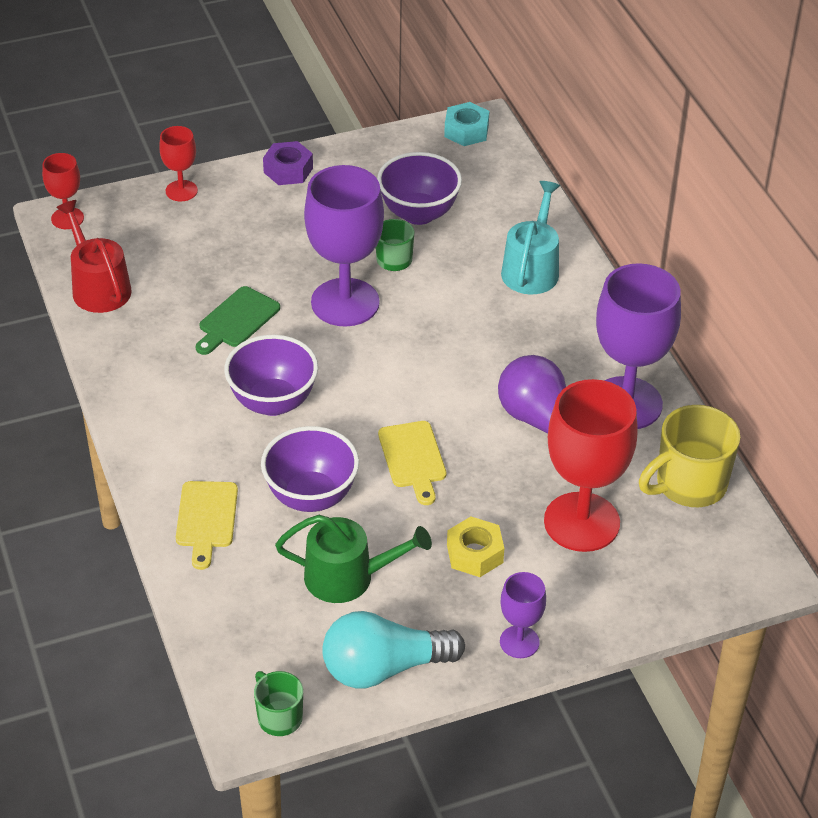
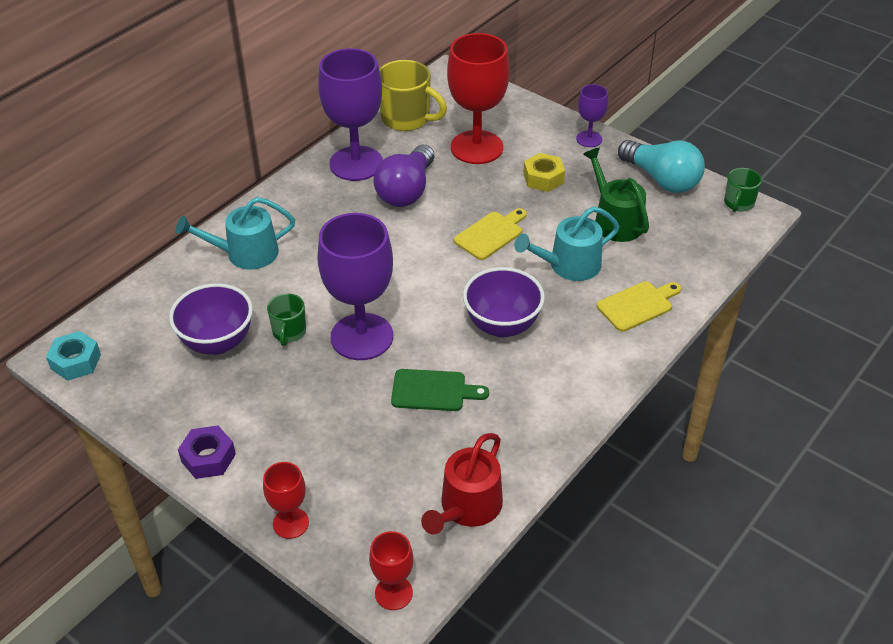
camera: 120 degrees left, 0 degrees up
purple bowl [261,426,359,512] -> turquoise watering can [514,207,620,281]

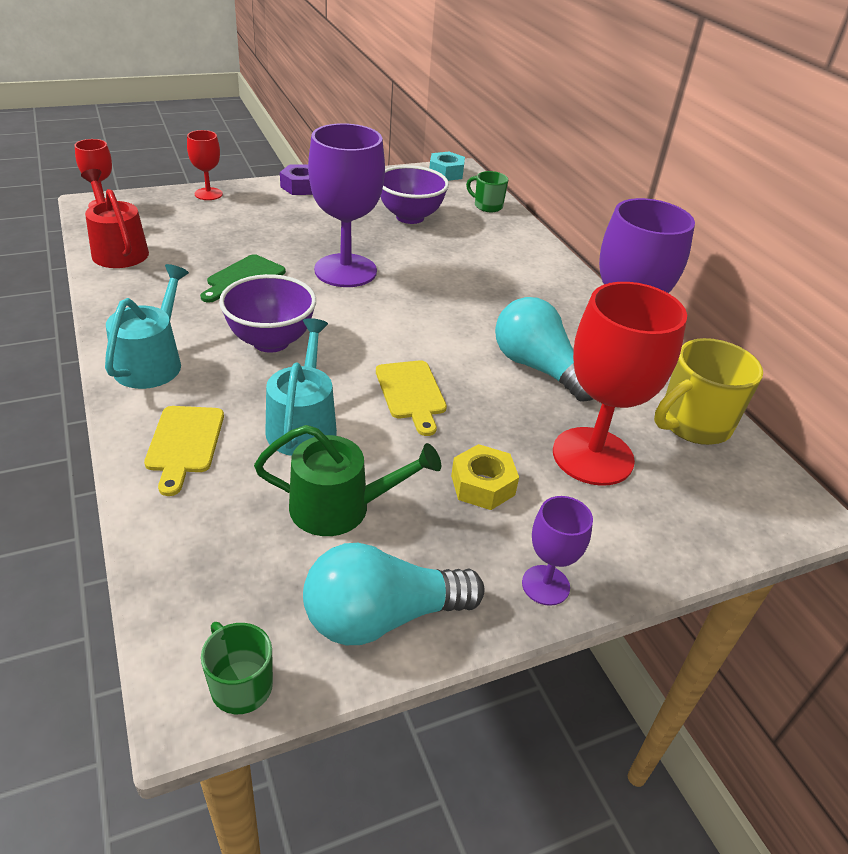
camera: 115 degrees right, 5 degrees down
turquoise watering can [176,197,295,270] -> turquoise watering can moved to [105,264,189,389]
green mug [267,293,306,346] -> green mug moved to [466,171,508,212]
purple light bulb [373,145,434,207] -> turquoise light bulb [495,297,593,402]

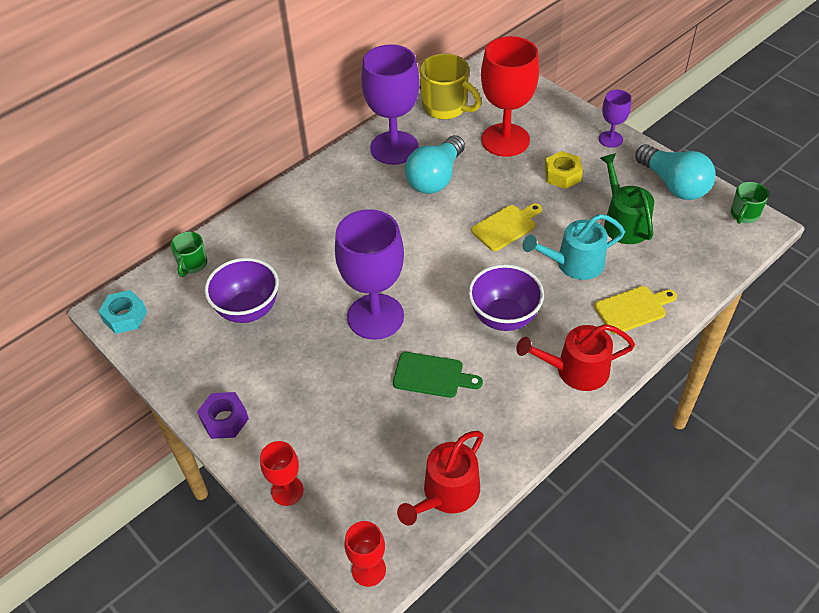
camera: 105 degrees left, 10 degrees up
turquoise watering can [105,264,189,389] -> red watering can [516,324,635,391]

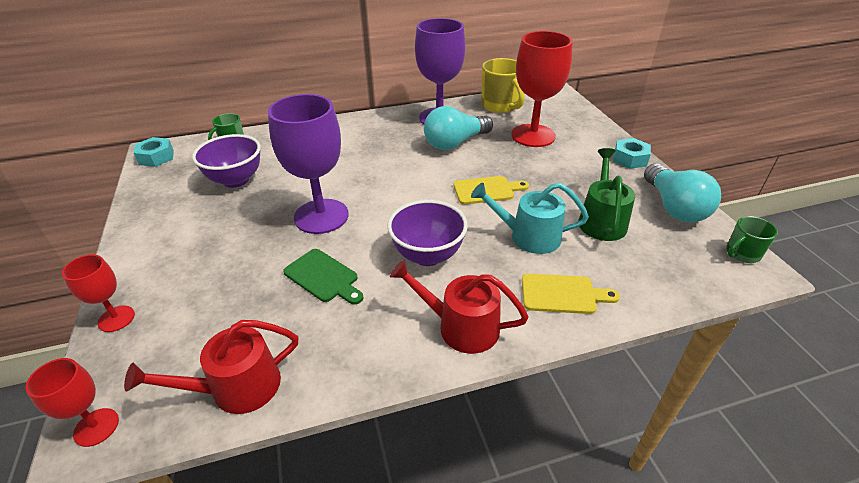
camera: 25 degrees right, 10 degrees down
purple nut [197,392,249,439] -> none
yellow nut [545,151,583,189] -> none
purple goblet [599,90,631,148] -> turquoise nut [613,138,651,169]

